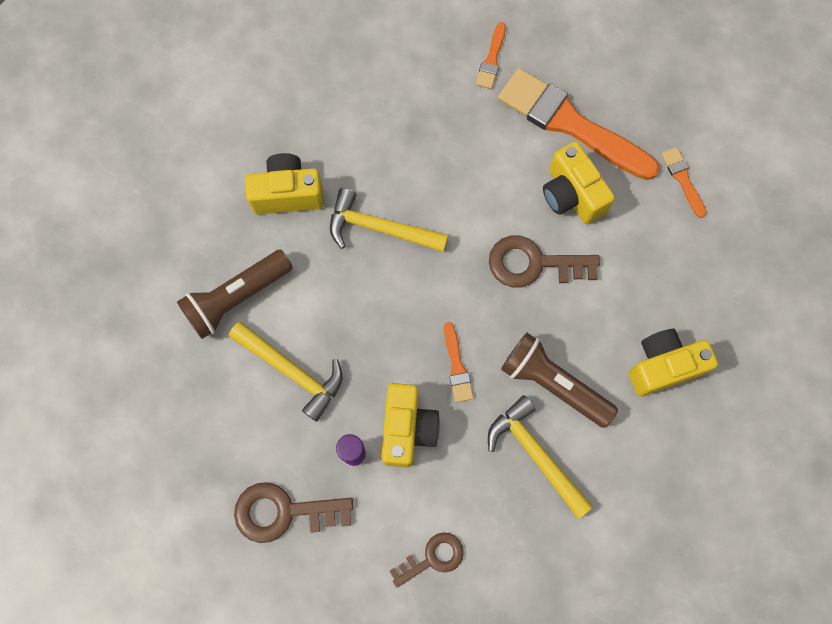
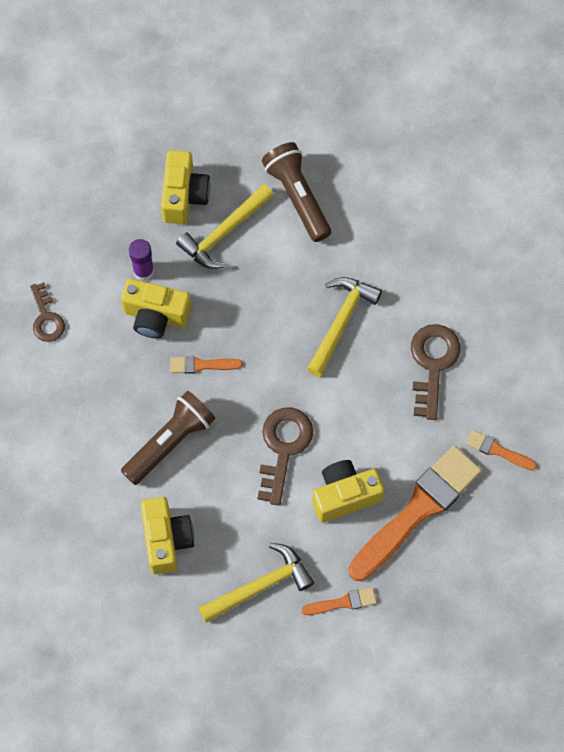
camera: 100 degrees right, 5 degrees down
brown key [234,482,353,543] -> brown key moved to [411,324,461,420]
yellow camera [245,153,324,214] -> yellow camera moved to [161,150,210,224]
yellow hammer [488,395,593,519] -> yellow hammer moved to [198,543,314,623]

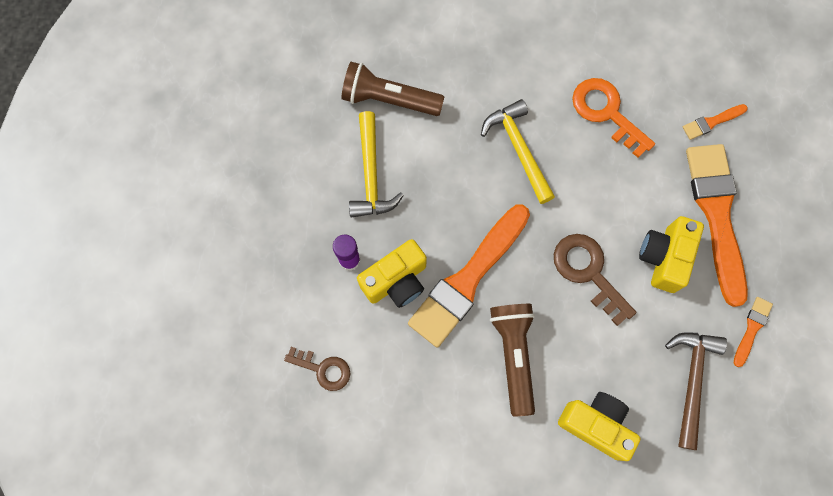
camera: 50 degrees left, 5 degrees up
yellow camera [161,150,210,224] -> none
orange brush [170,356,243,374] -> orange brush [408,205,530,347], size x2.30
yellow hammer [198,543,314,623] -> brown hammer [665,332,727,450]
brown key [411,324,461,420] -> orange key [572,78,655,158]

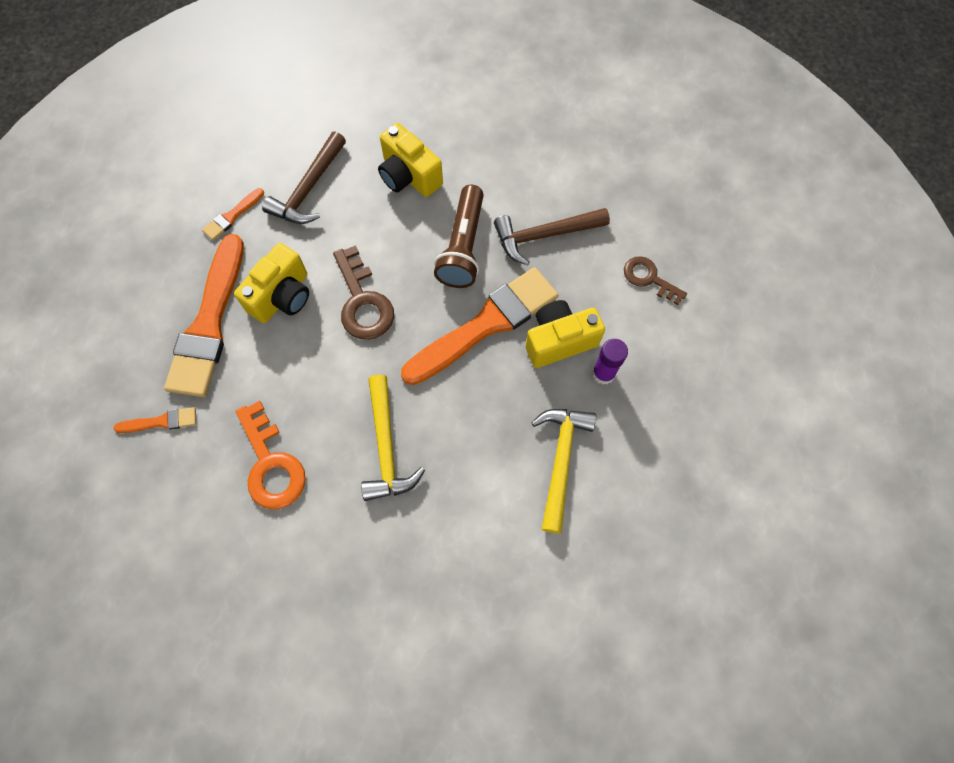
camera: 165 degrees left, 5 degrees down
brown flashlight [341,62,444,116] -> none
none -> brown hammer [494,208,610,265]

